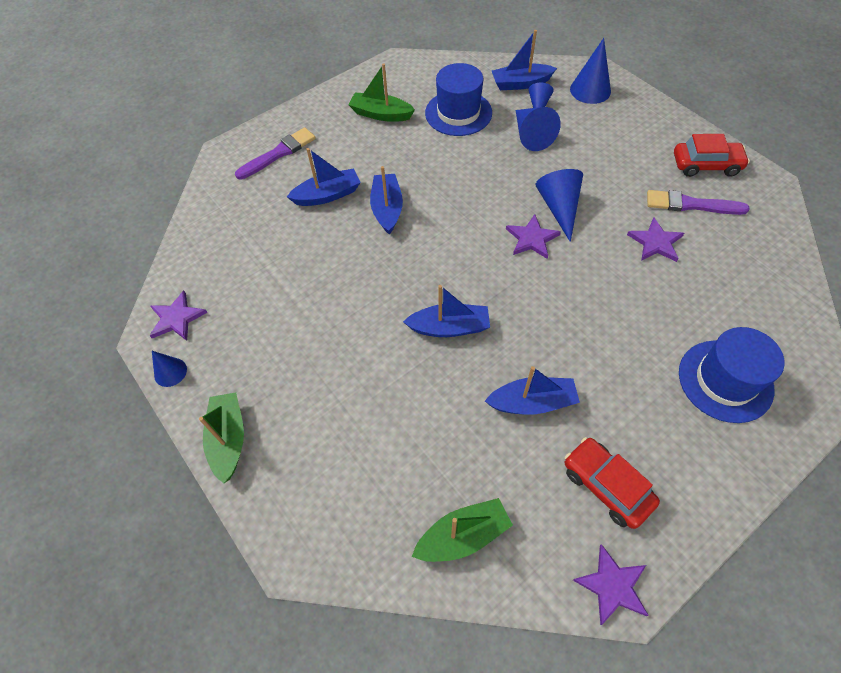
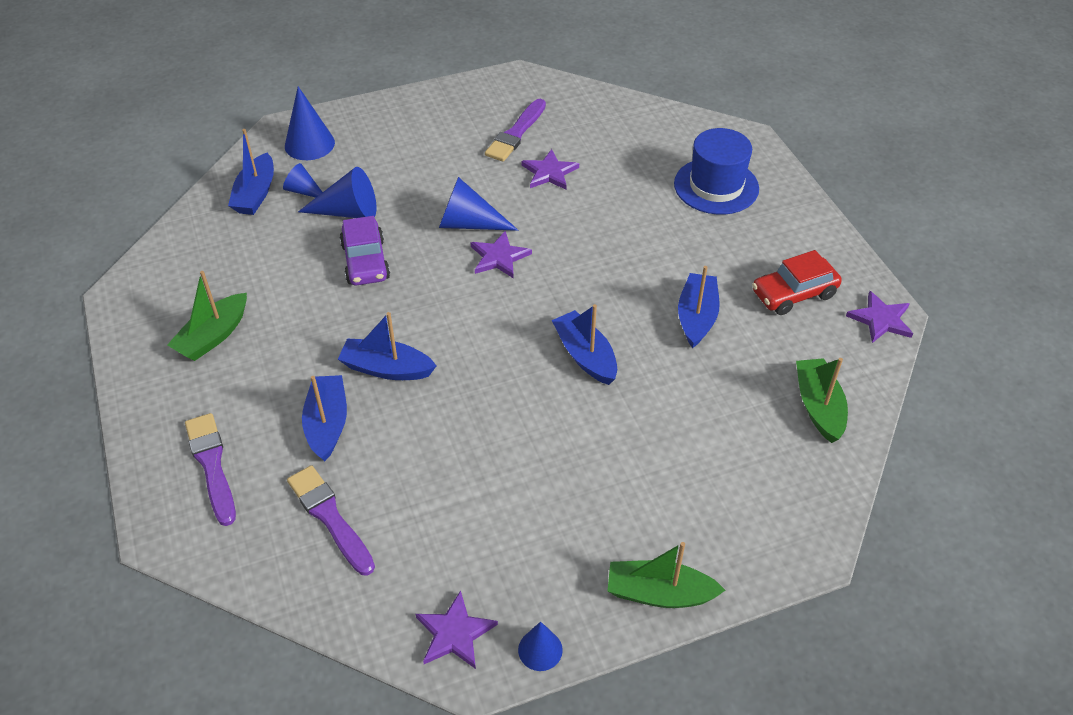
camera: 75 degrees left, 10 degrees down
blue boat [403,285,490,337] -> blue boat turned 45 degrees counterclockwise [551,304,617,385]
blue hat [425,63,492,136] -> none
red car [674,134,750,177] -> none
none -> purple brush [287,465,375,576]
none -> purple car [340,216,390,285]

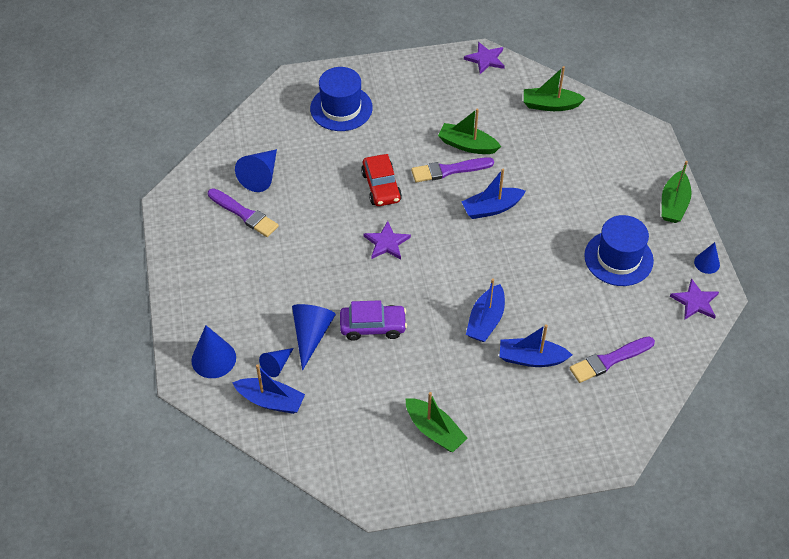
camera: 80 degrees left, 5 degrees up
purple brush [185,413,236,526] -> purple brush moved to [411,157,494,182]
blue cone [439,177,519,231] -> blue cone moved to [235,149,277,192]
purple star [521,149,579,190] -> none
blue boat [678,266,720,348] -> green boat [438,108,501,154]
red car [752,250,842,315] -> red car moved to [361,154,402,206]
none -> blue hat [584,215,654,286]

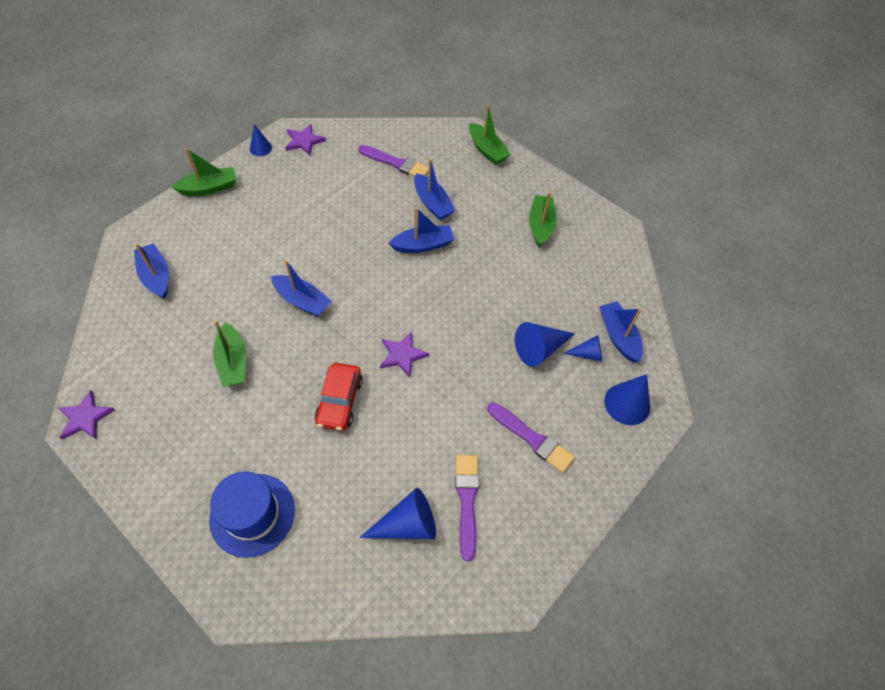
camera: 130 degrees left, 5 degrees up
purple car [340,300,407,341] -> none
red car [361,154,402,206] -> red car turned 150 degrees clockwise [315,363,363,431]
purple brush [411,157,494,182] -> purple brush moved to [487,402,575,473]
green boat [524,66,586,111] -> green boat moved to [469,104,511,165]
blue hat [584,215,654,286] -> none
none -> blue boat [134,243,169,299]

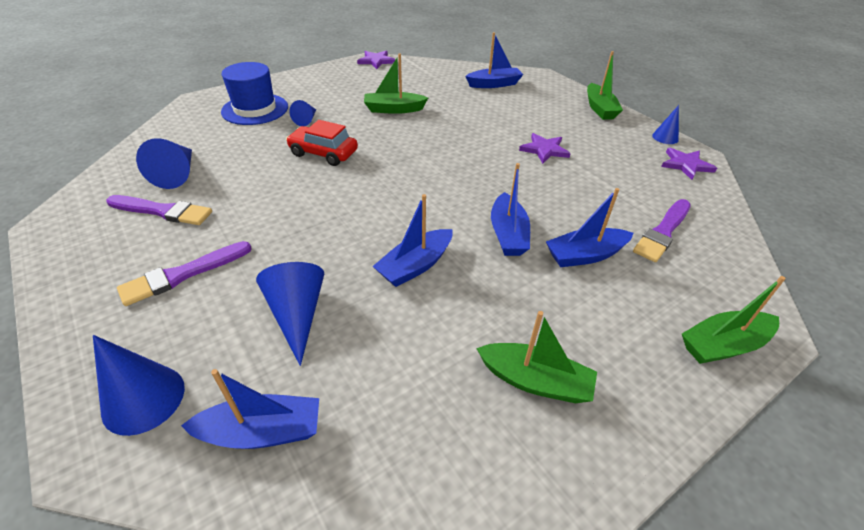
camera: 105 degrees right, 15 degrees down
blue boat [271,260,332,317] -> blue boat moved to [373,194,453,287]
purple star [380,332,429,378] -> purple star moved to [519,133,571,164]
blue cone [563,335,602,361] -> blue cone moved to [289,100,316,126]

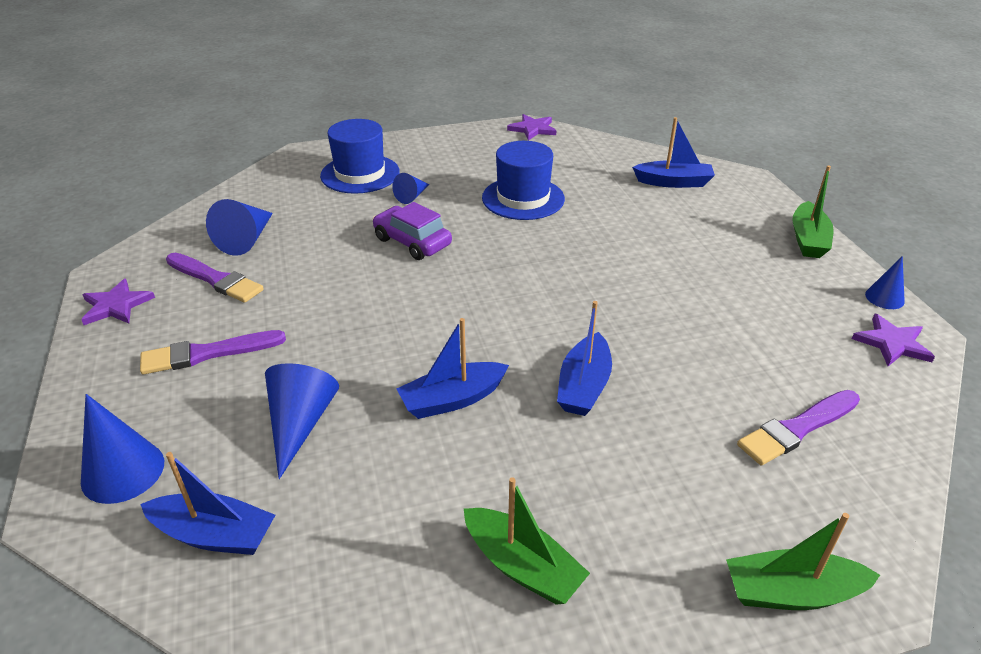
camera: 20 degrees right, 5 degrees down
red car [286,120,358,166] -> purple car [372,202,452,260]
green boat [364,54,428,114] -> blue hat [482,141,565,220]
purple star [519,133,571,164] -> purple star moved to [81,279,155,325]
blue boat [546,188,633,267] -> none

